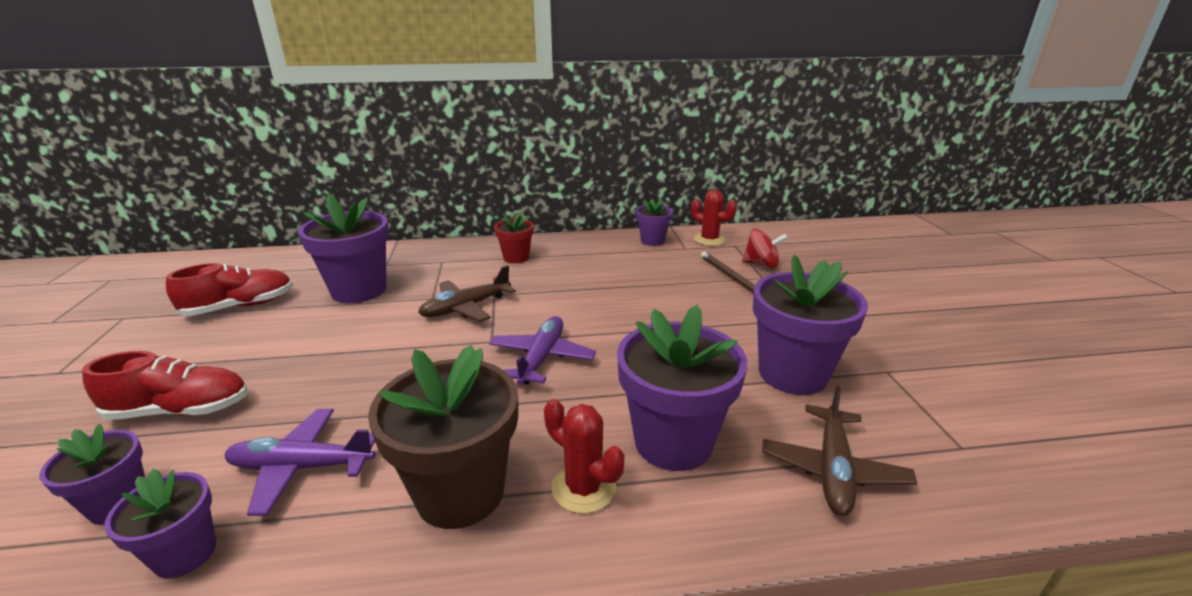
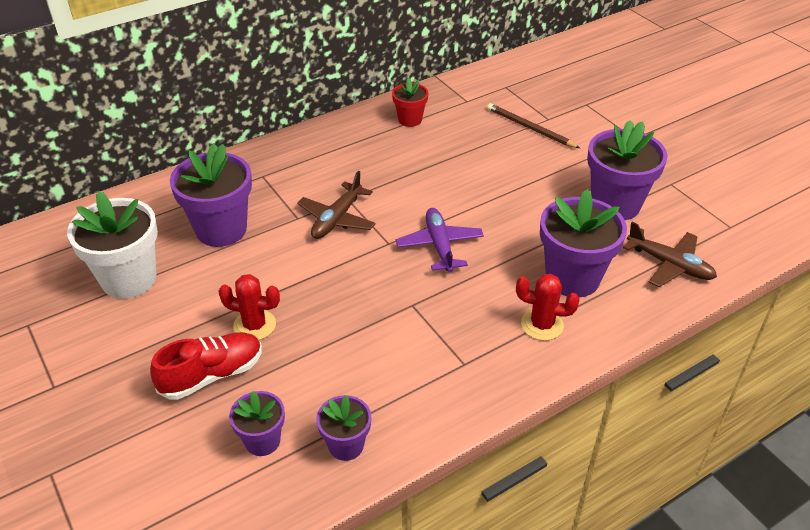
camera: 25 degrees left, 15 degrees up
red shoe [166,263,293,316] -> white flower pot [67,191,158,299]
purple plane [224,409,375,516] -> none
brown flower pot [368,345,518,529] -> none
red flower pot [494,212,534,263] -> red flower pot moved to [392,78,428,127]
purple flower pot [636,197,673,246] -> none
red cactus [691,190,737,246] -> red cactus moved to [218,274,280,340]
red spinning top [742,229,788,269] -> none
brown plane [762,385,917,516] -> brown plane turned 45 degrees counterclockwise [623,222,717,287]

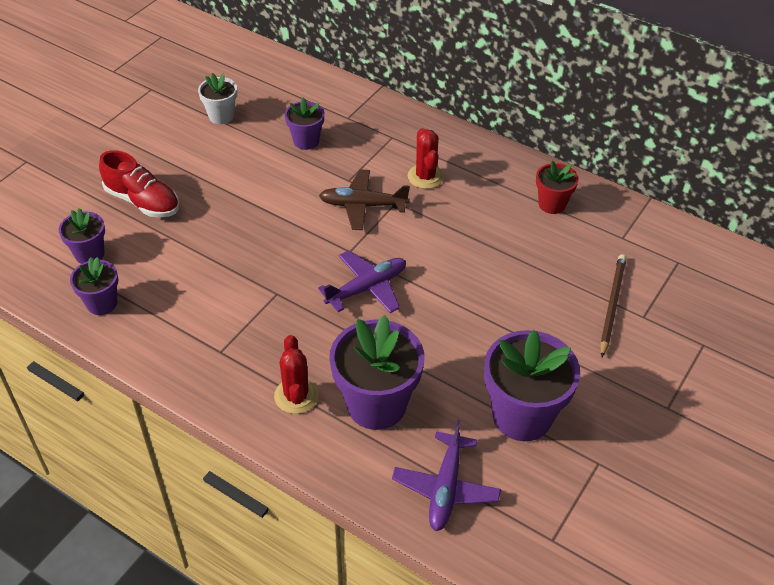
camera: 65 degrees right, 5 degrees up
white flower pot [67,191,158,299] -> white flower pot [198,73,237,124], size x0.55
purple flower pot [170,143,252,247] -> purple flower pot [285,97,324,150], size x0.55
red cactus [218,274,280,340] -> red cactus moved to [408,128,444,189]
brown plane [623,222,717,287] -> purple plane [392,420,501,531]

